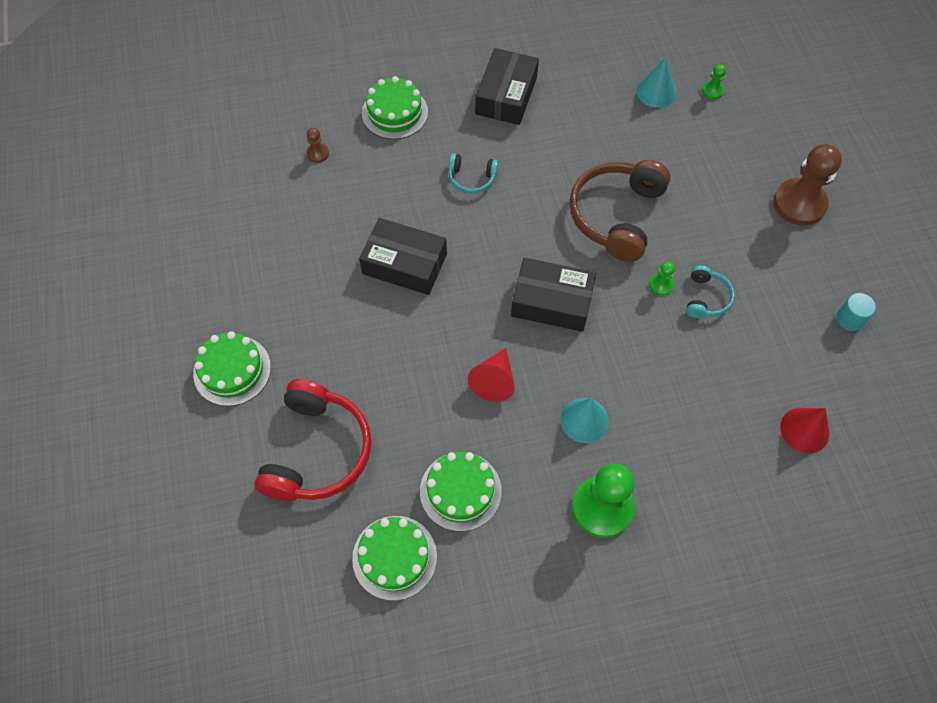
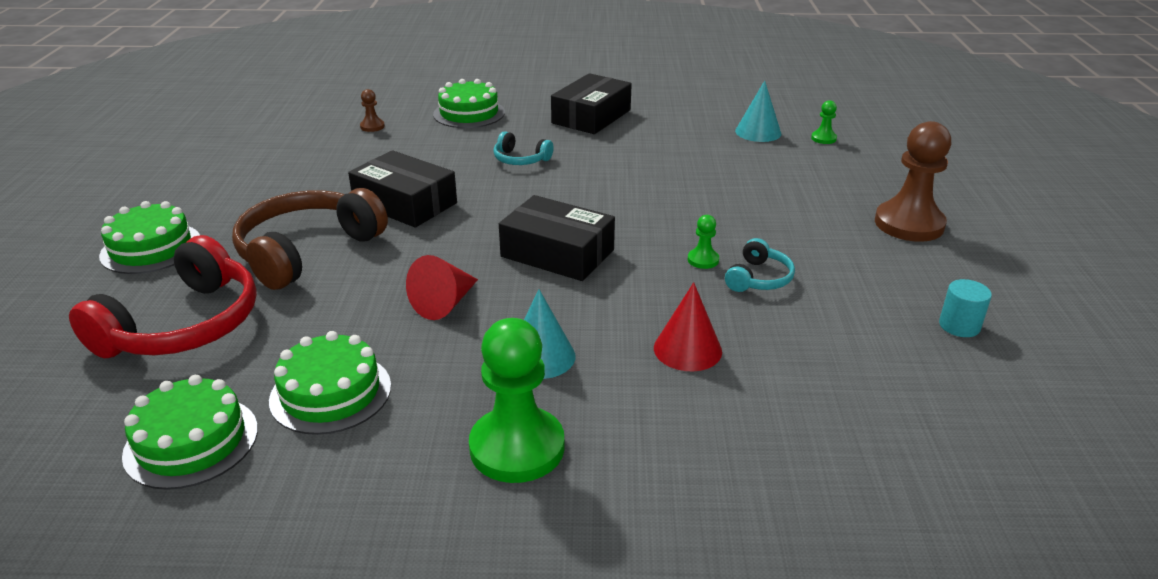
camera: 15 degrees right, 30 degrees down
brown headphones [570,160,671,262] -> brown headphones moved to [232,188,388,290]
red cone [780,408,830,453] -> red cone moved to [654,282,722,371]

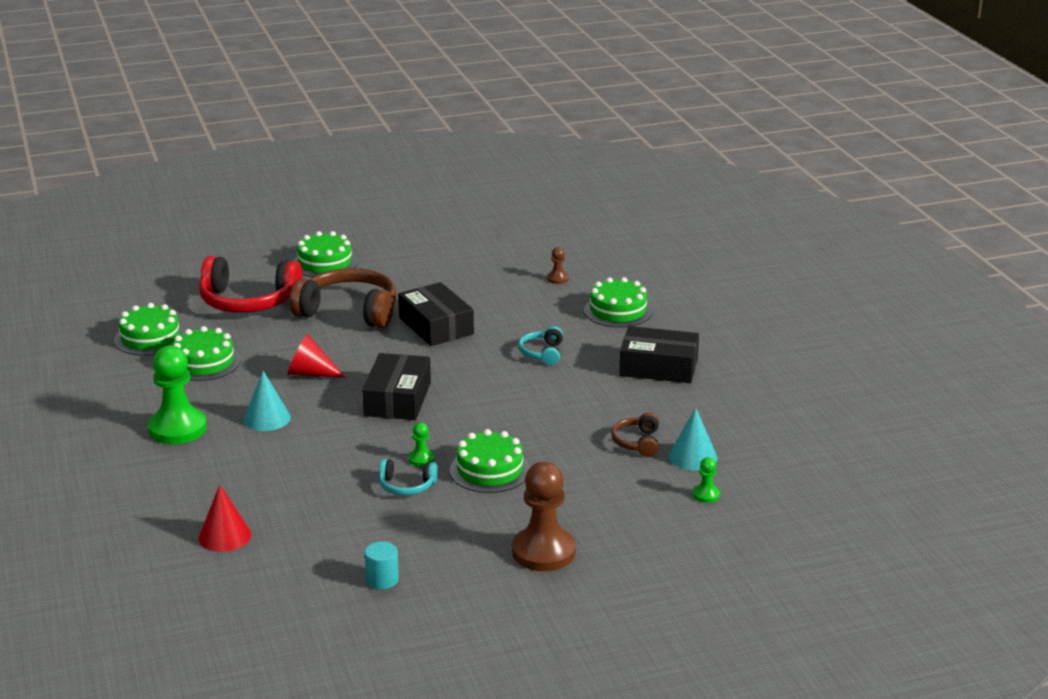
camera: 70 degrees right, 5 degrees down
black box [348,150,457,228] -> black box turned 45 degrees counterclockwise [398,282,474,346]
red cone [654,282,722,371] -> red cone moved to [199,485,251,552]
none -> green cake [450,429,530,493]
none -> brown headphones [611,412,659,457]

